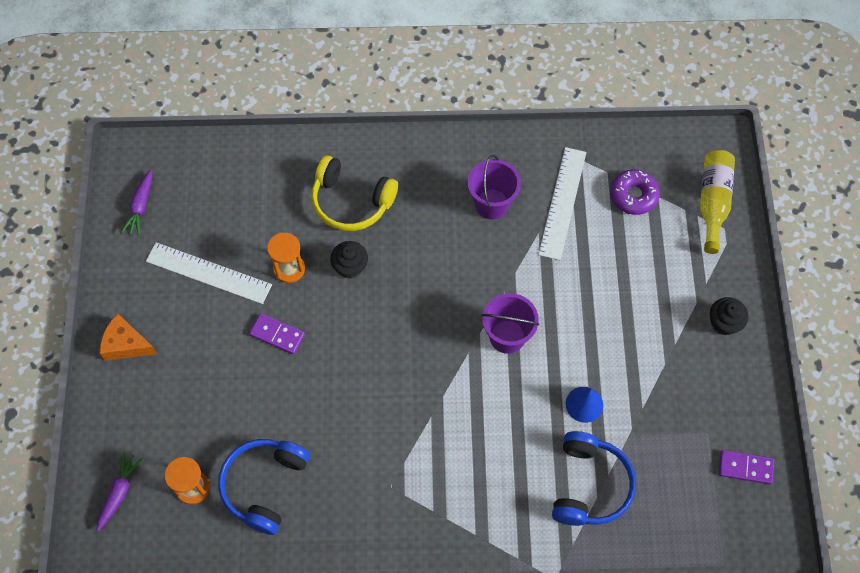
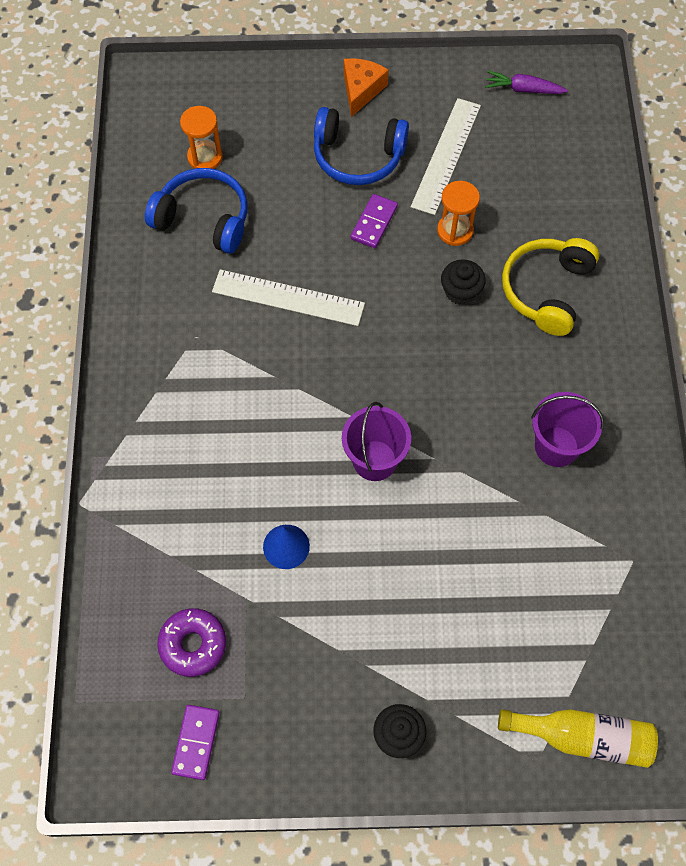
camera: 90 degrees right, 0 degrees up
purple carrot [96,452,143,532] -> none
white ruler [538,147,586,260] -> white ruler moved to [212,269,365,326]
blue headphones [552,431,636,526] -> blue headphones moved to [314,107,409,185]
purple donut [610,169,660,215] -> purple donut moved to [157,608,226,677]

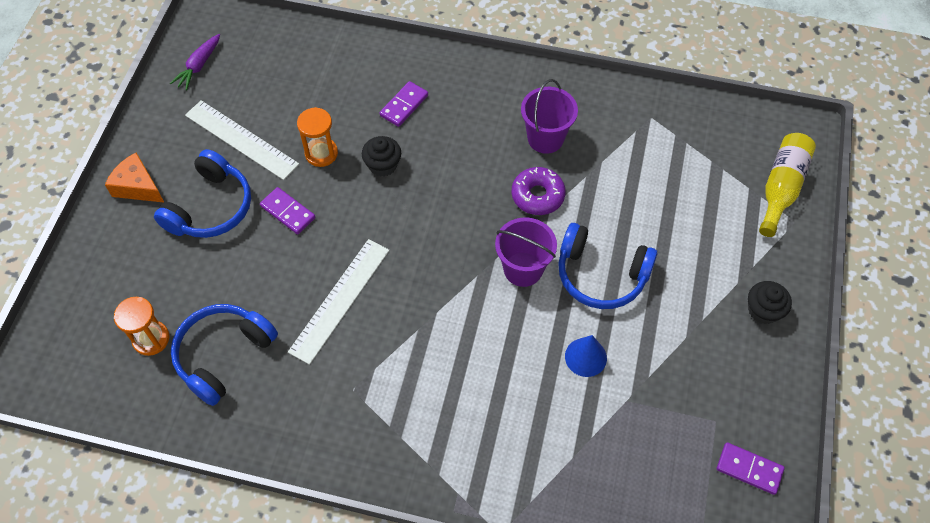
camera: 75 degrees left, 5 degrees down
purple donut [157,608,226,677] -> purple donut moved to [512,167,566,215]
yellow headphones [502,238,599,336] -> purple domino [380,81,428,127]
none -> blue headphones [558,223,657,309]

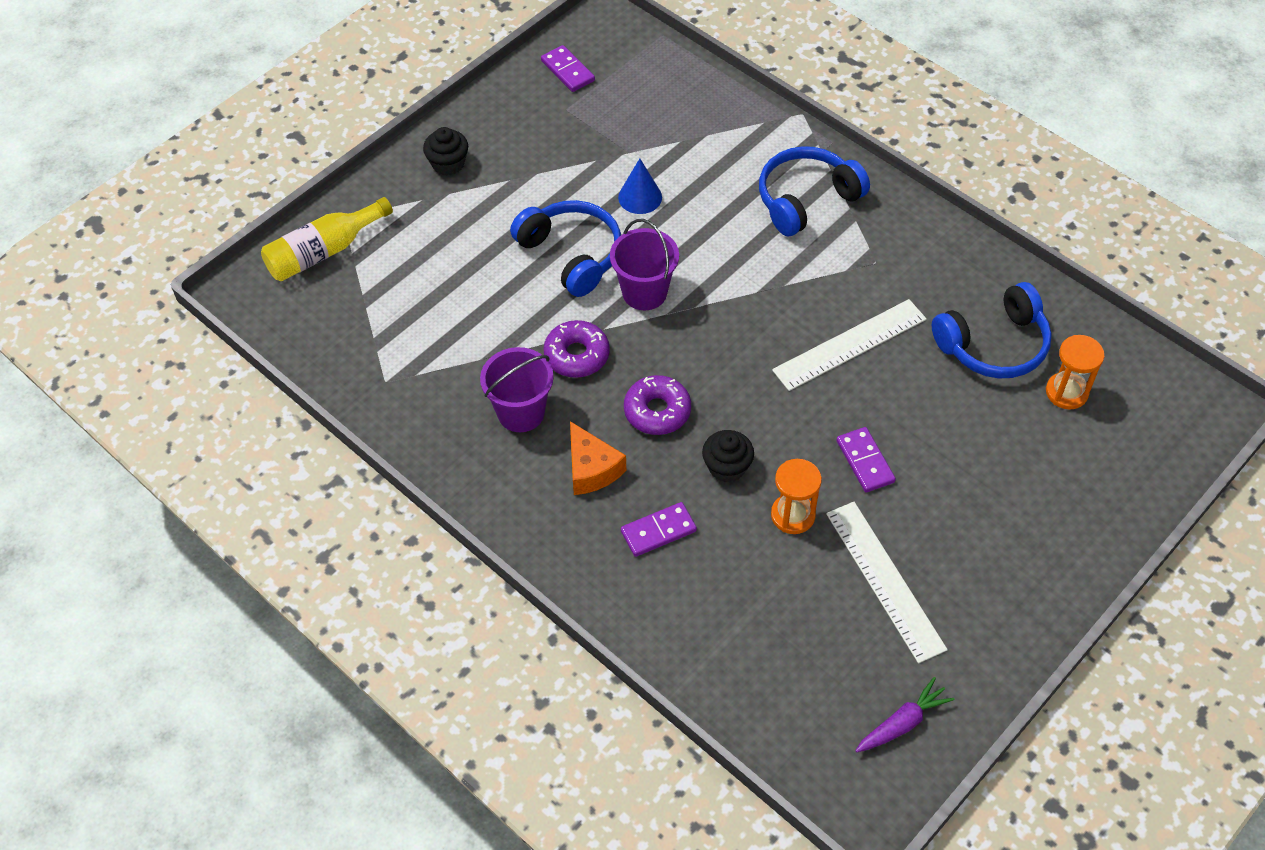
camera: 150 degrees left, 5 degrees down
orange cheese [105,153,165,203] -> orange cheese moved to [570,421,626,495]
blue headphones [154,149,251,238] -> blue headphones moved to [759,146,870,236]
none -> purple donut [624,375,691,435]

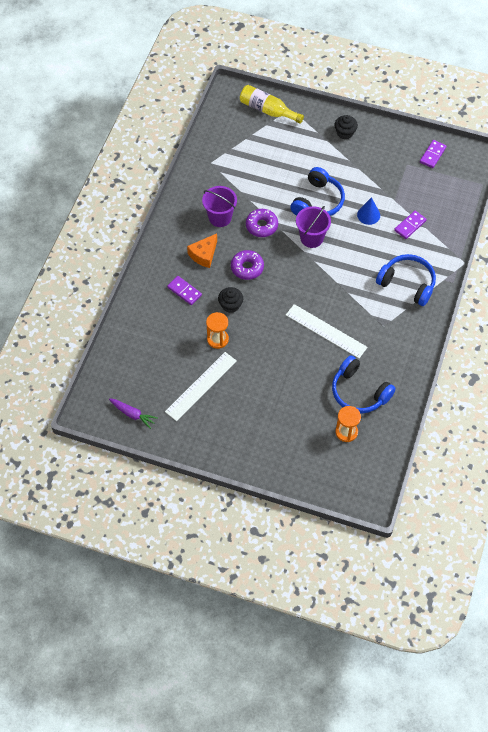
camera: 65 degrees right, 5 degrees up
purple domino [837,427,896,492] -> purple domino moved to [394,211,427,239]

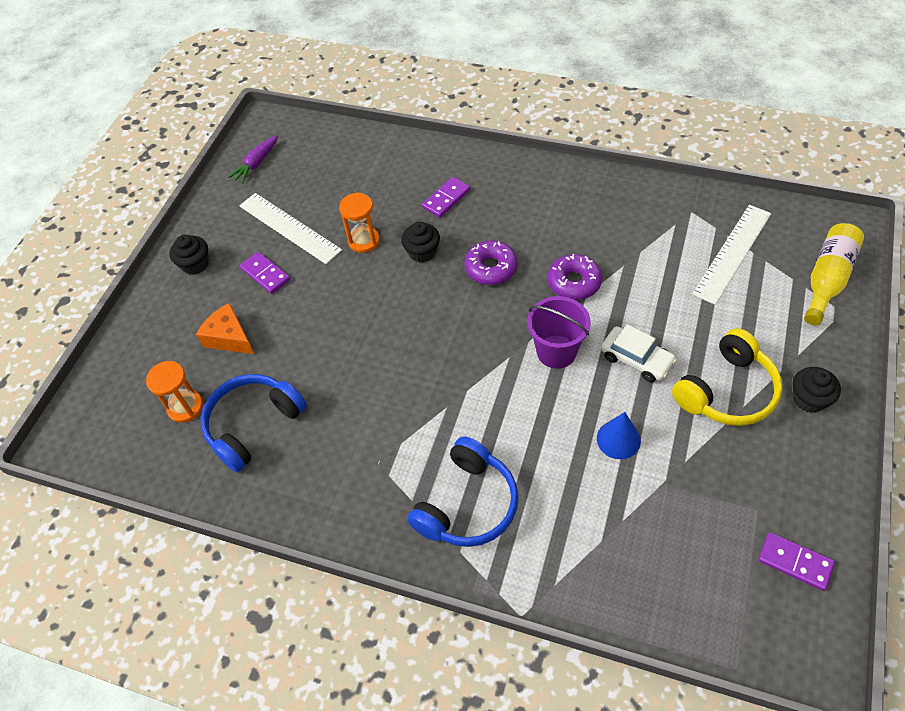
camera: 95 degrees right, 5 degrees down
orange cheese [187,234,217,268] -> orange cheese moved to [196,303,254,354]
purple bucket [202,186,237,227] -> none
white ruler [286,304,368,358] -> white ruler moved to [692,205,771,305]
blue headphones [290,167,345,216] -> white car [601,324,677,382]
purple domino [394,211,427,239] -> purple domino moved to [240,252,290,294]
none -> black cupcake [169,235,209,275]
none -> yellow headphones [672,328,783,426]

